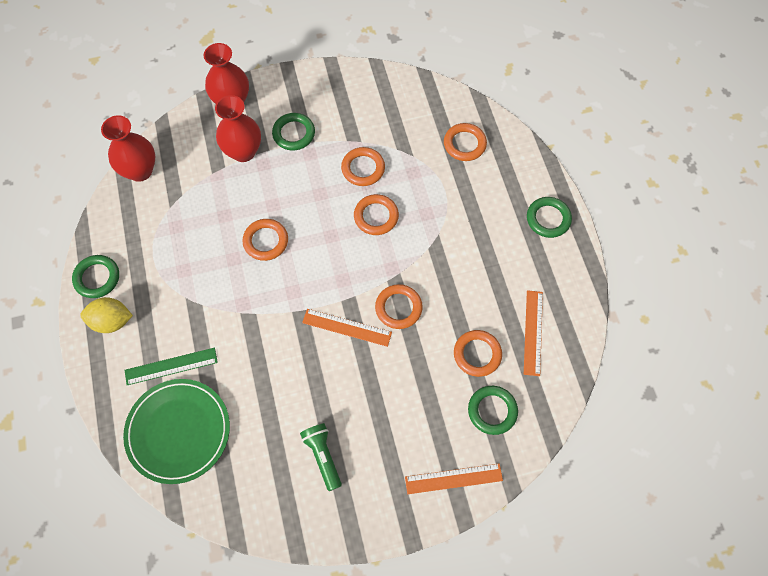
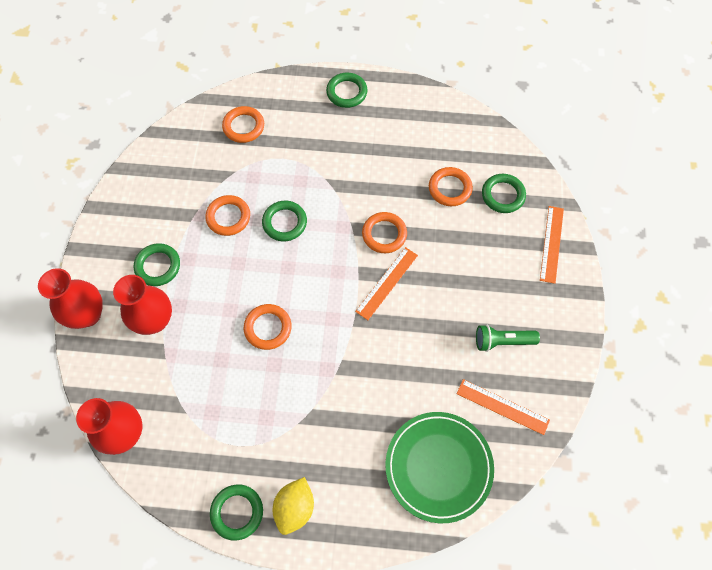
camera: 70 degrees left, 0 degrees up
green ruler [125,348,218,385] -> none
orange ring [354,194,399,235] -> green ring [262,201,307,241]
orange ruler [524,290,543,376] -> orange ruler moved to [457,379,550,435]

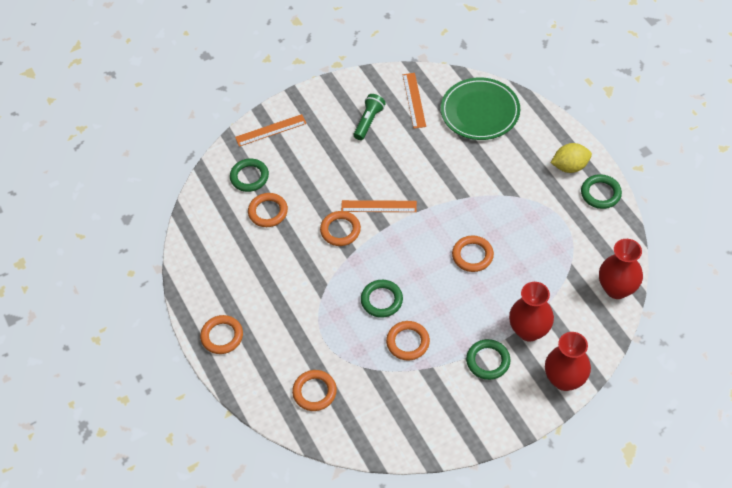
camera: 120 degrees left, 10 degrees down
green ring [326,73,368,108] -> orange ring [200,315,243,354]
green flashlight [476,324,540,352] -> green flashlight turned 120 degrees counterclockwise [354,94,386,140]

